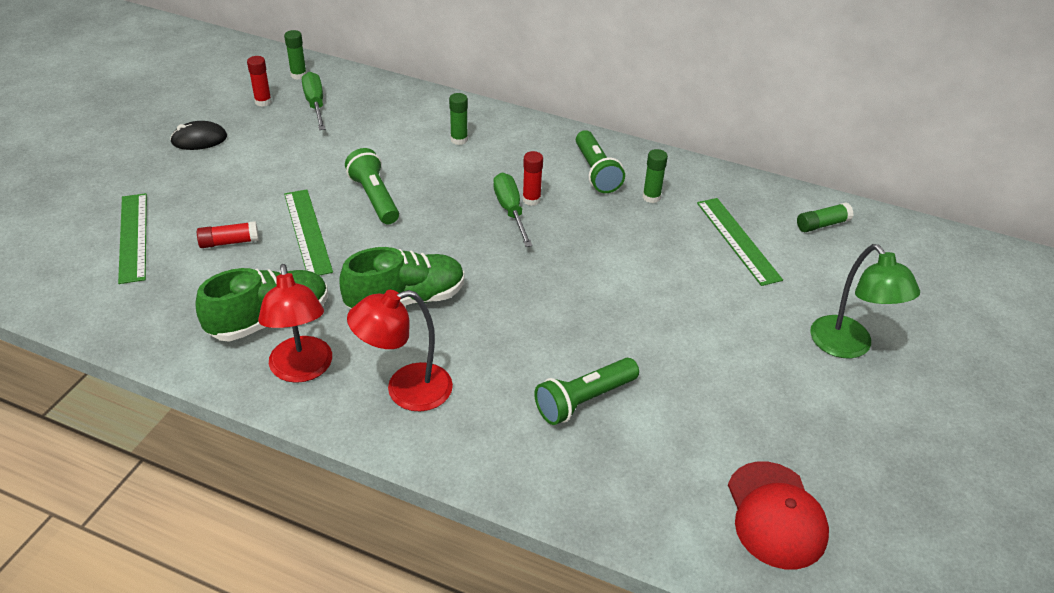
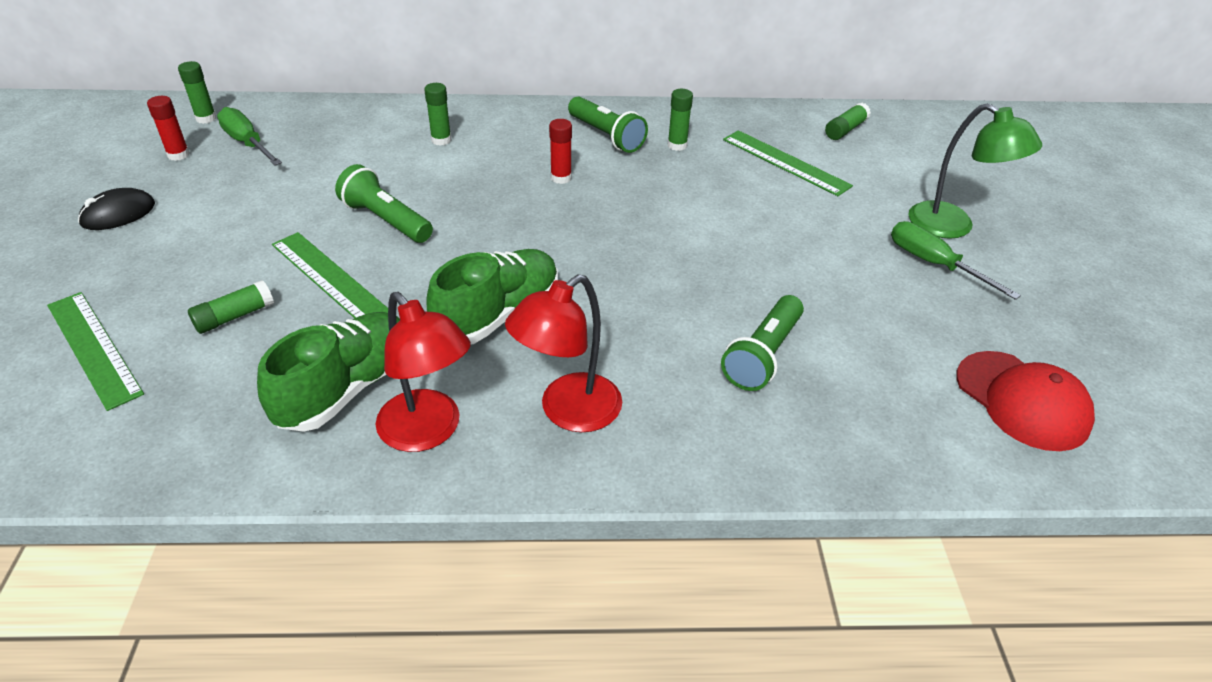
camera: 25 degrees left, 0 degrees up
red glue stick [197,221,259,248] -> green glue stick [188,280,274,334]
green screwdriver [493,173,533,247] -> green screwdriver moved to [891,221,1021,300]

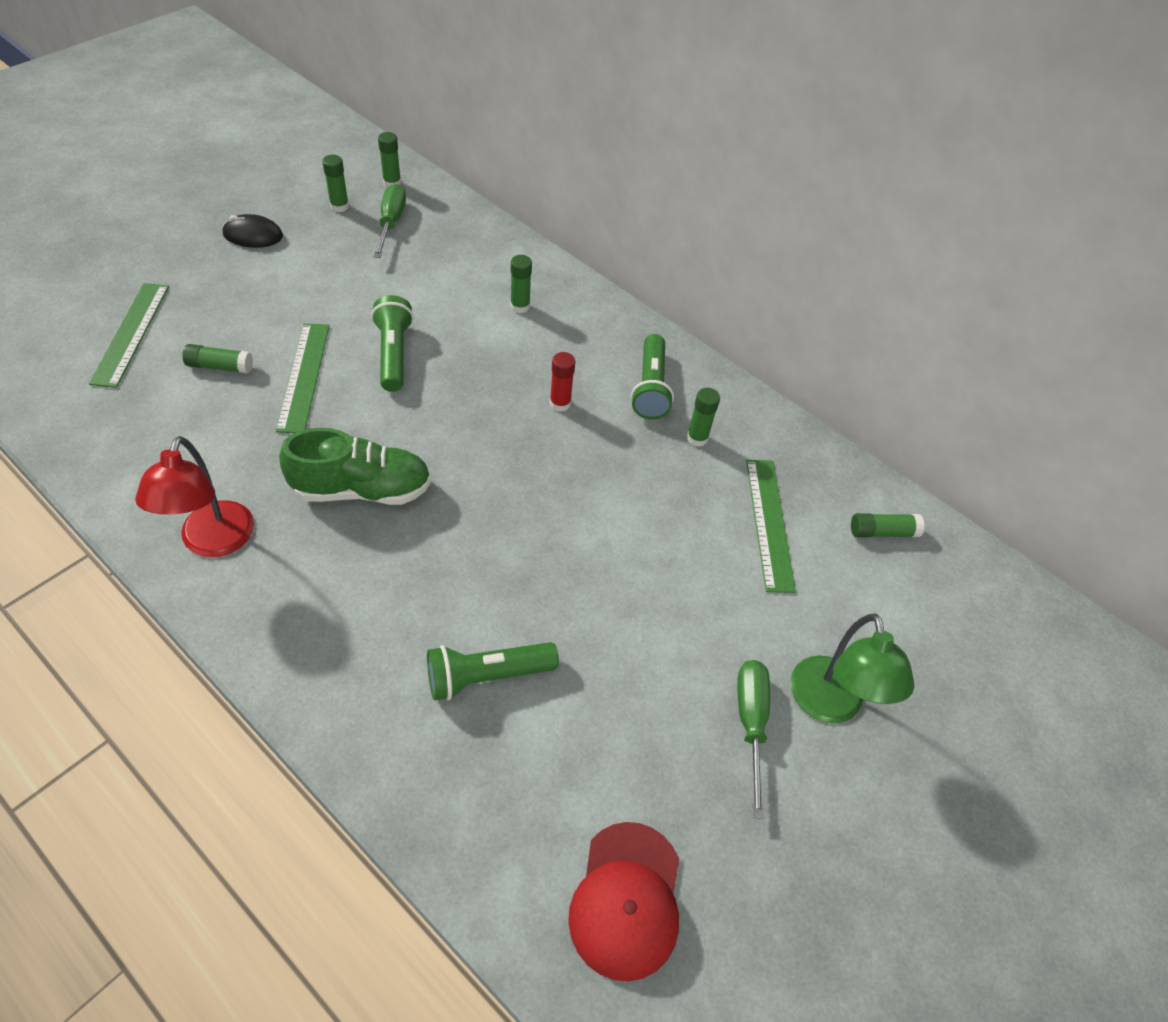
camera: 40 degrees right, 10 degrees up
red glue stick [147,96,190,161] -> green glue stick [322,155,349,212]
green shoe [257,312,400,432] -> none
red lamp [505,274,622,432] -> none

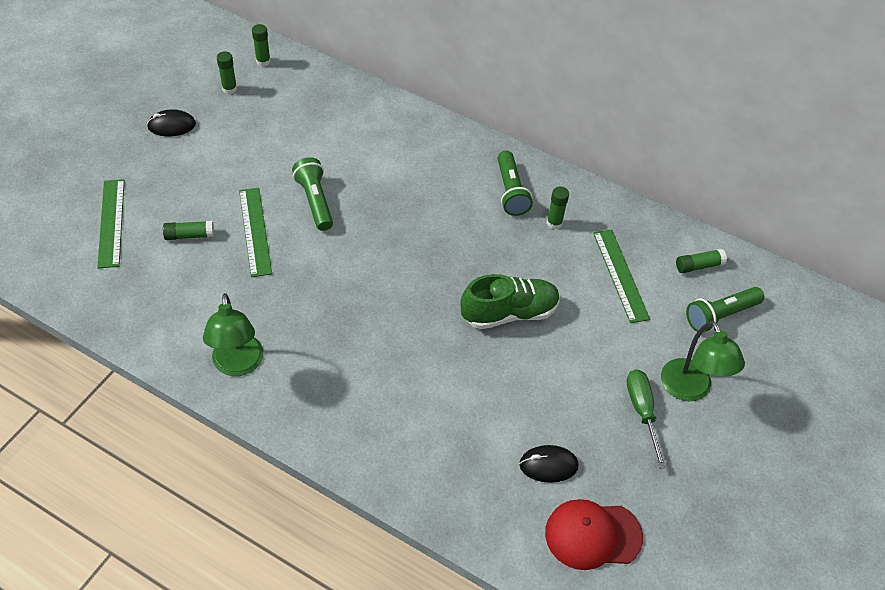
camera: 10 degrees left, 0 degrees up
red lamp [135,436,254,557] -> green lamp [203,293,264,376]
green shoe [279,428,431,505] -> green shoe moved to [461,274,560,329]
green screwdriver [373,184,406,258] -> none
green flashlight [427,642,559,701] -> green flashlight moved to [686,287,764,332]
green glue stick [510,255,532,313] -> none
red glue stick [550,352,575,412] -> none
red cap [568,822,679,981] -> red cap turned 90 degrees clockwise [545,499,643,570]
none -> black mouse [519,445,579,483]

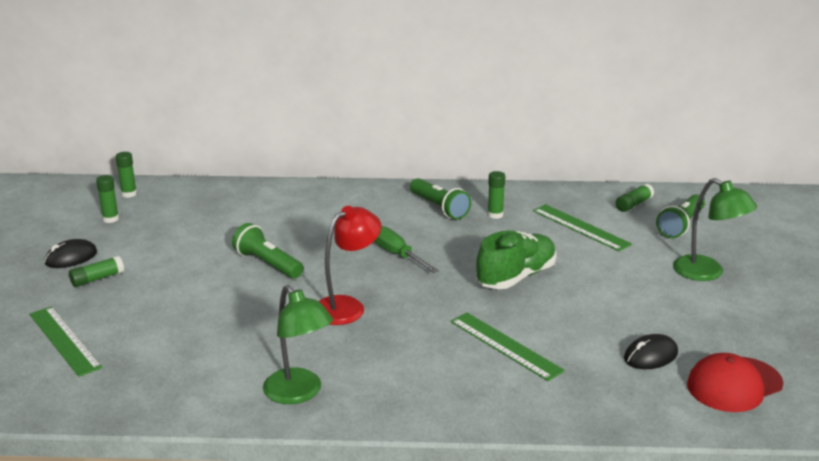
camera: 25 degrees left, 25 degrees down
green glue stick [163,221,214,240] -> green glue stick moved to [69,256,124,287]
green ruler [239,188,272,277] -> green ruler moved to [451,313,565,381]
green screwdriver [627,369,667,469] -> green screwdriver moved to [374,226,439,273]
none -> red lamp [319,206,381,325]

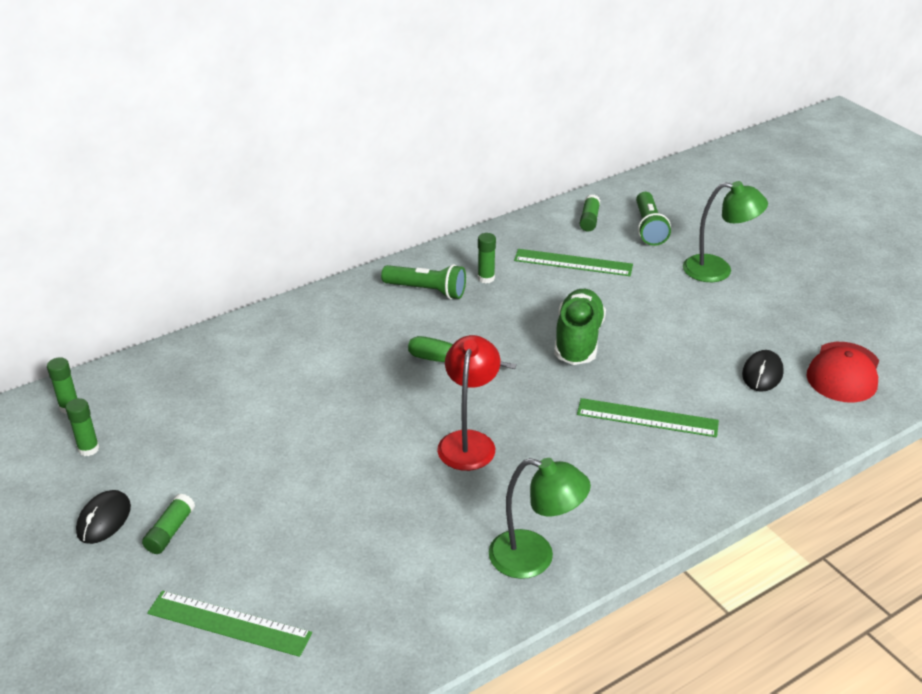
camera: 35 degrees left, 10 degrees up
green flashlight [232,223,303,279] -> none

